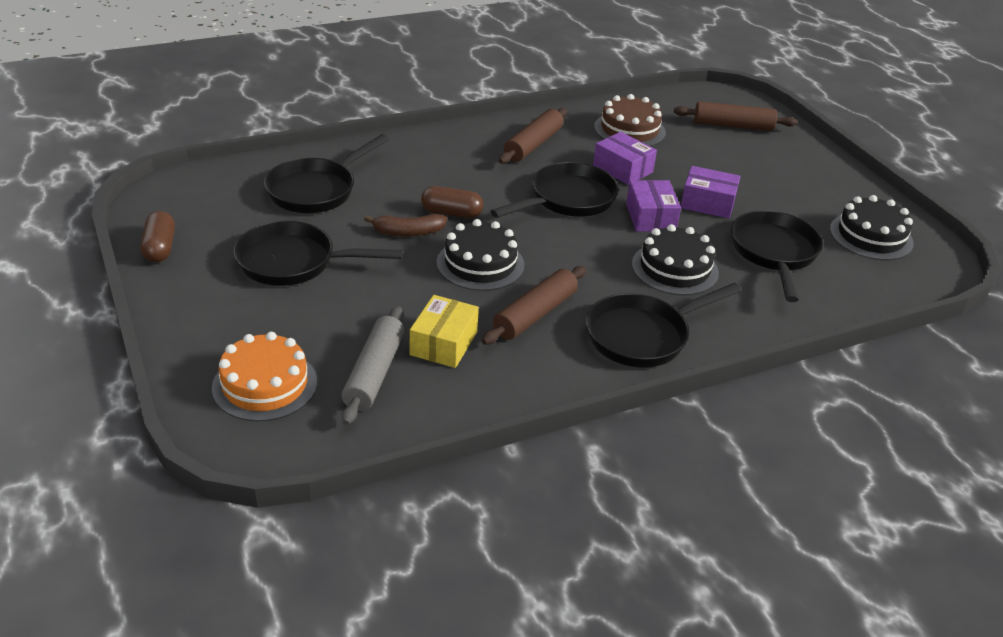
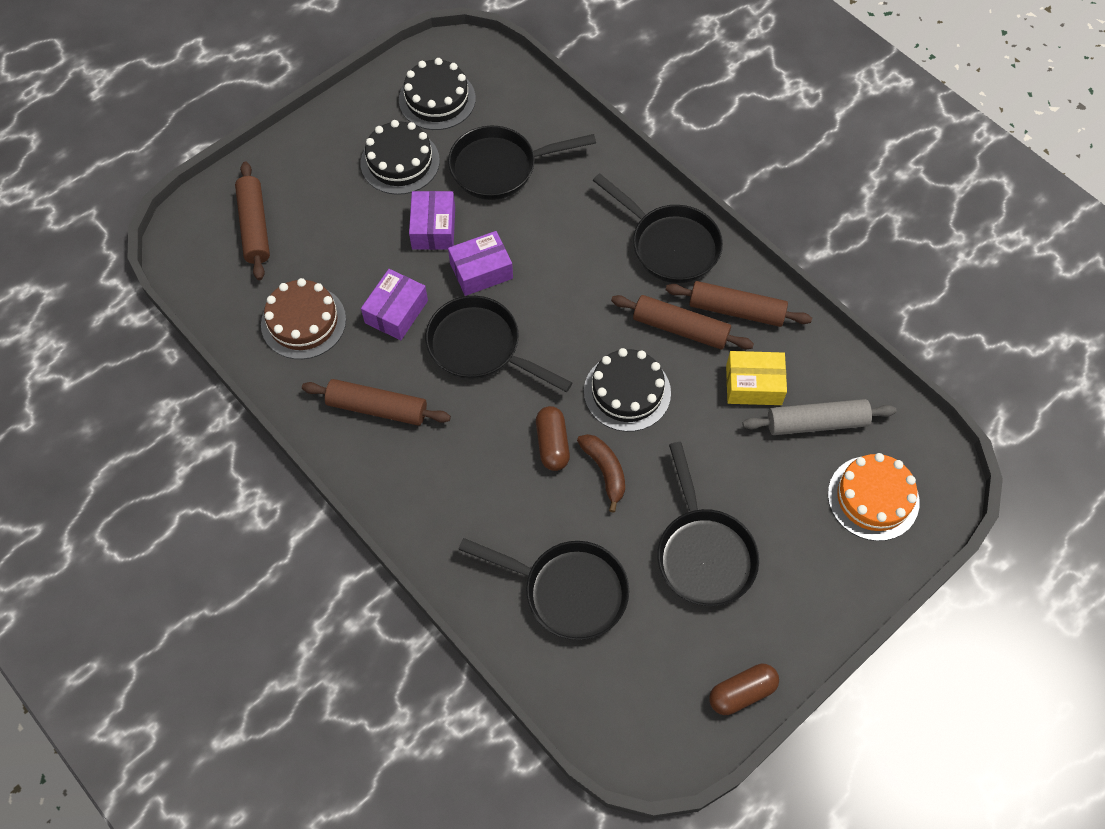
camera: 105 degrees left, 25 degrees up
black cake [632,224,719,296] -> black cake moved to [361,120,440,195]
none -> brown rolling pin [666,281,812,327]

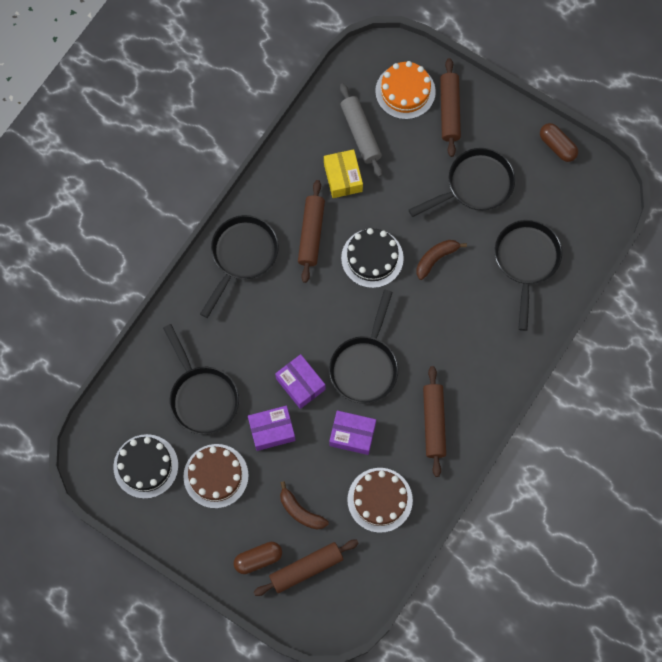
camera: 105 degrees left, 10 degrees up
black cake [361,120,440,195] -> brown cake [183,444,249,508]
brown capsule [536,406,570,471] -> brown capsule moved to [234,542,282,574]
brown rolling pin [666,281,812,327] -> brown rolling pin moved to [440,58,461,157]
none -> brown banana [280,481,328,529]

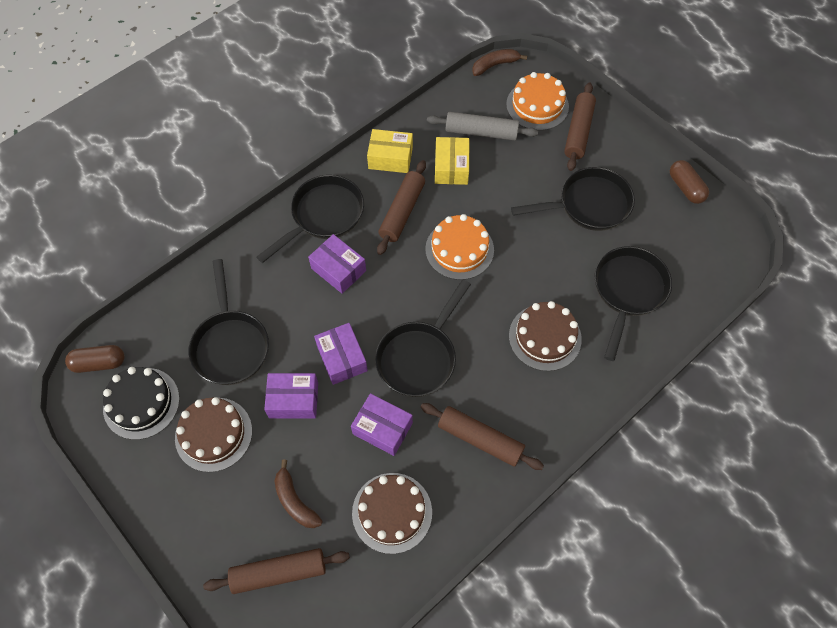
camera: 15 degrees right, 10 degrees down
brown capsule [234,542,282,574] -> brown capsule moved to [65,345,125,373]
grey rolling pin [340,84,382,177] -> grey rolling pin turned 75 degrees counterclockwise [427,112,538,140]
black cake [341,228,404,288] -> orange cake [425,214,494,280]
brown banana [417,240,467,280] -> brown banana moved to [472,49,527,76]
brown rolling pin [423,366,446,477] -> brown rolling pin turned 75 degrees counterclockwise [421,403,544,470]
none -> purple box [308,234,366,294]
none -> yellow box [367,129,413,173]
none -> brown cake [509,301,582,371]

